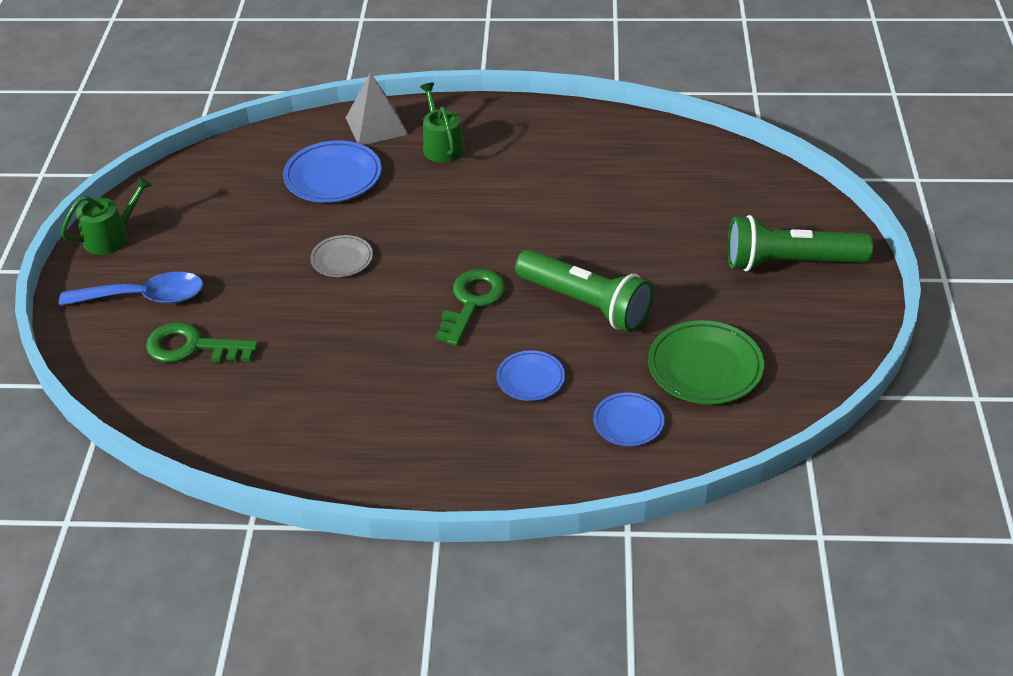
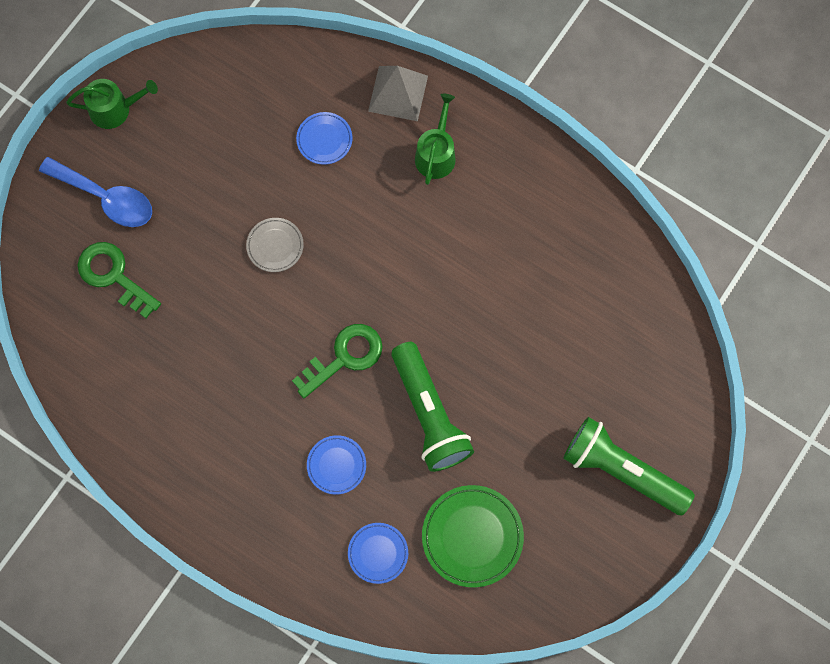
camera: 30 degrees right, 30 degrees up
blue plate [283,141,382,203] -> blue plate [296,112,352,165], size x0.59

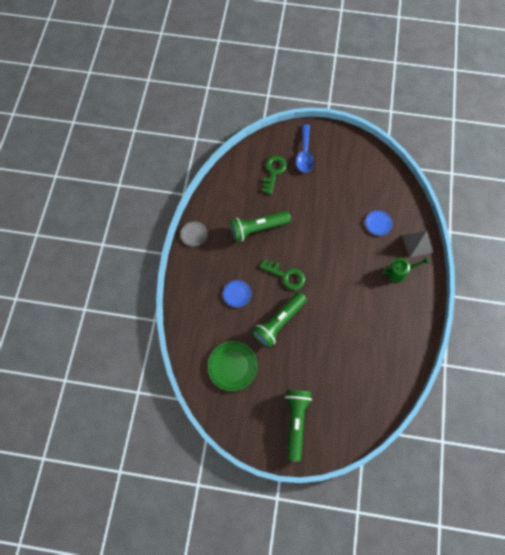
camera: 65 degrees right, 5 degrees down
green watering can [66,79,158,129] -> none
grey plate [246,218,304,272] -> grey plate moved to [180,222,208,247]
blue plate [348,523,408,584] -> none
none -> green flashlight [230,211,291,242]

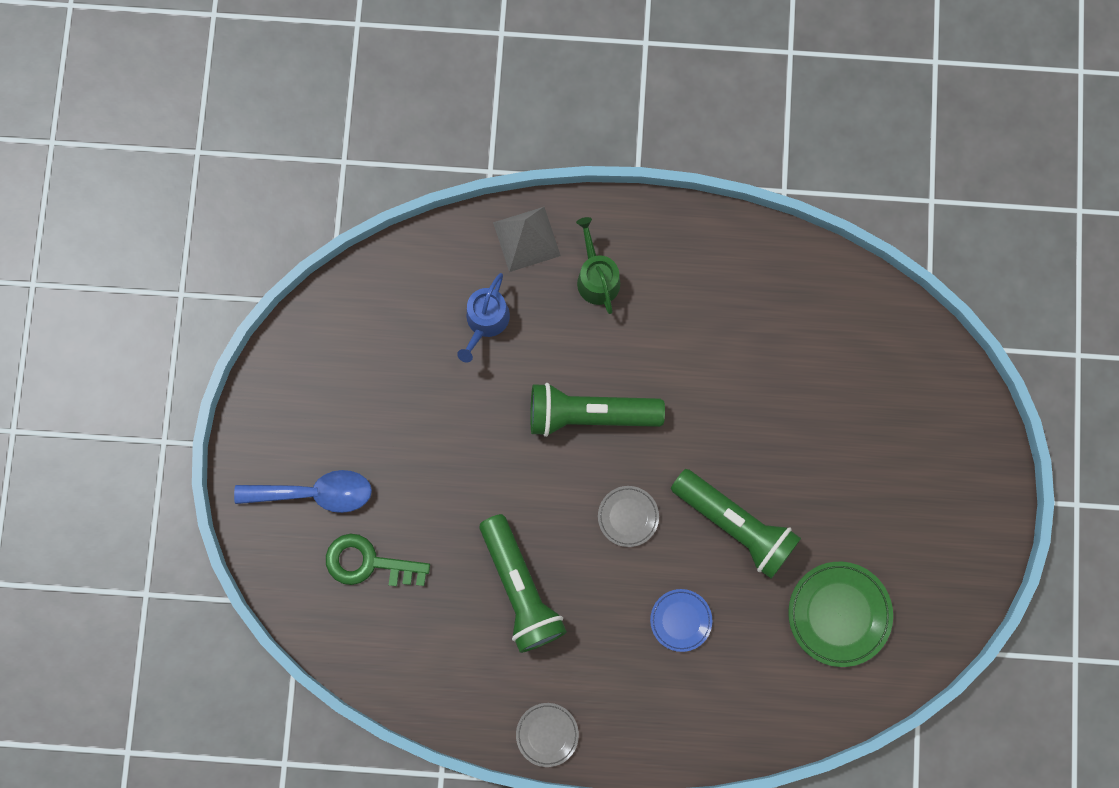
camera: 95 degrees left, 10 degrees up
green key [260,259,305,290] -> grey plate [598,486,659,547]
green flashlight [285,390,312,462] -> green flashlight moved to [530,383,665,437]
blue plate [365,211,393,235] -> blue watering can [457,273,510,363]

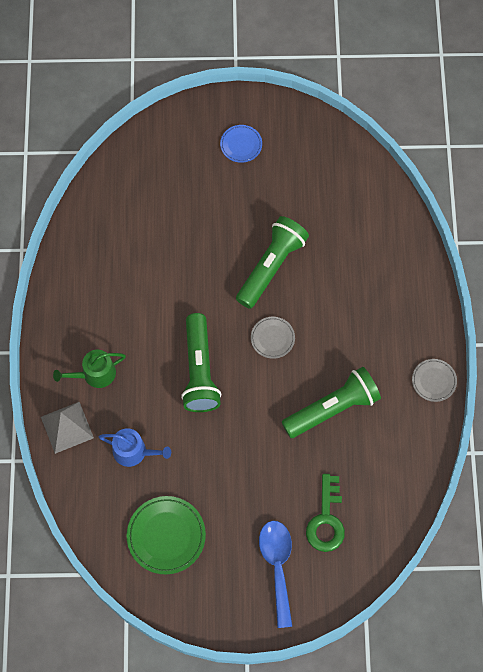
camera: 95 degrees left, 10 degrees down
blue plate [650,589,712,652] -> blue plate moved to [220,125,262,163]
green plate [788,562,893,667] -> green plate moved to [127,496,206,574]

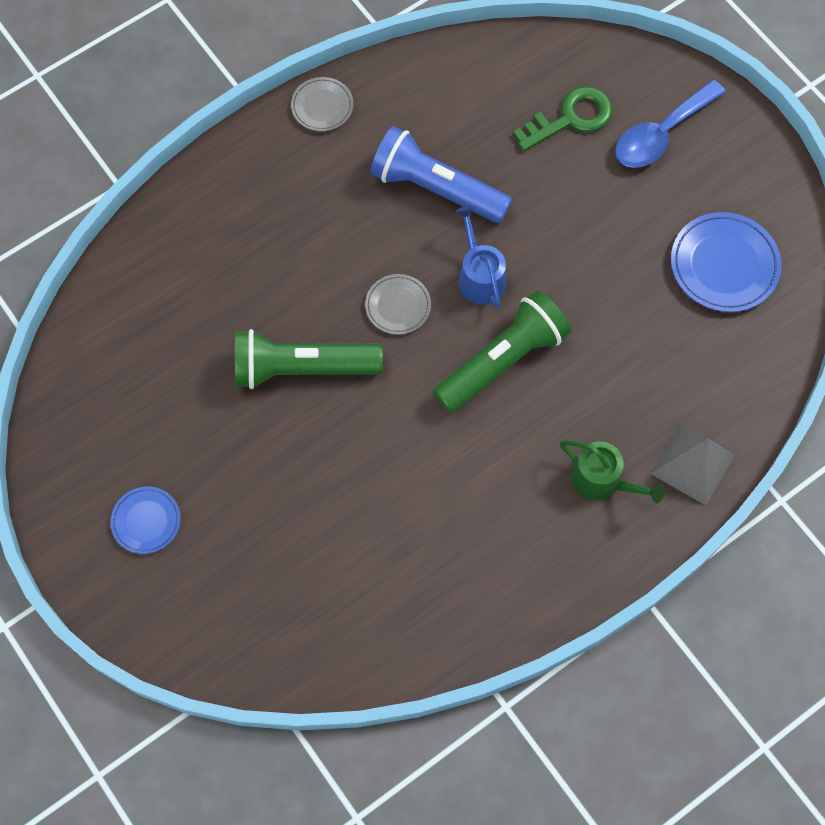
camera: 125 degrees left, 0 degrees up
blue watering can [99,428,171,467] -> blue watering can moved to [456,206,506,309]
green plate [127,496,206,574] -> blue plate [671,212,781,312]
green flashlight [282,367,381,438] -> blue flashlight [370,126,512,223]

